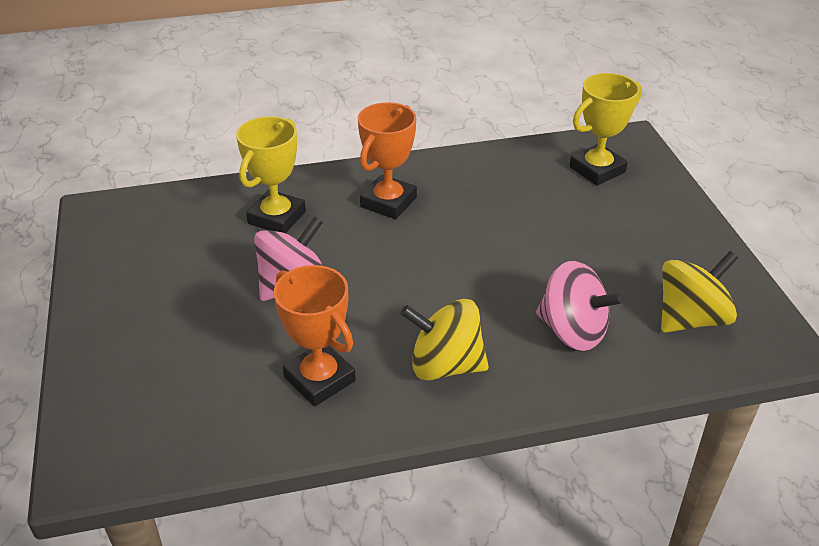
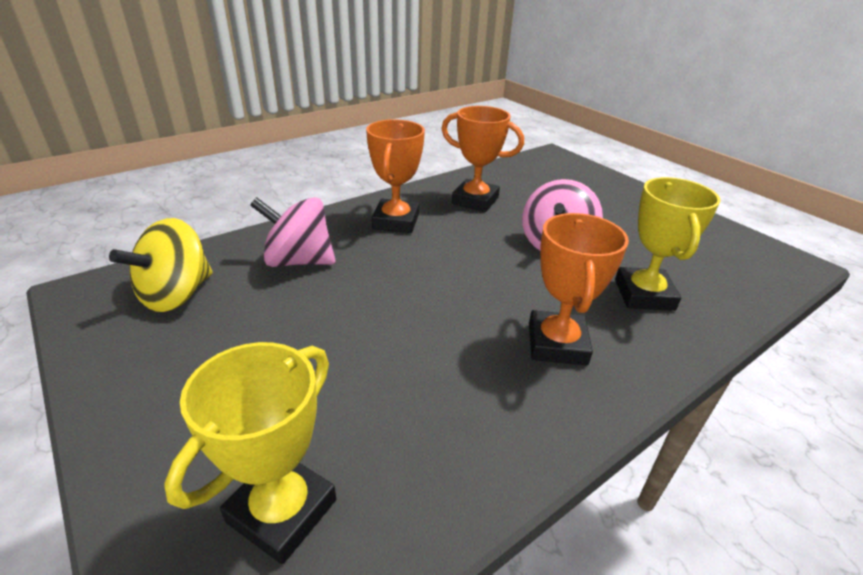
camera: 155 degrees right, 5 degrees down
yellow spinning top [401,299,489,380] -> orange trophy [366,119,425,233]

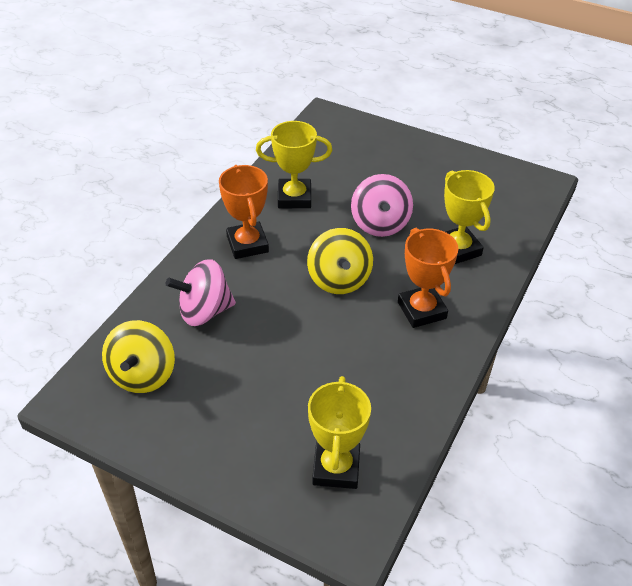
camera: 25 degrees left, 10 degrees up
orange trophy [441,106,524,212] -> yellow trophy [256,121,332,208]
none -> yellow spinning top [307,228,373,294]

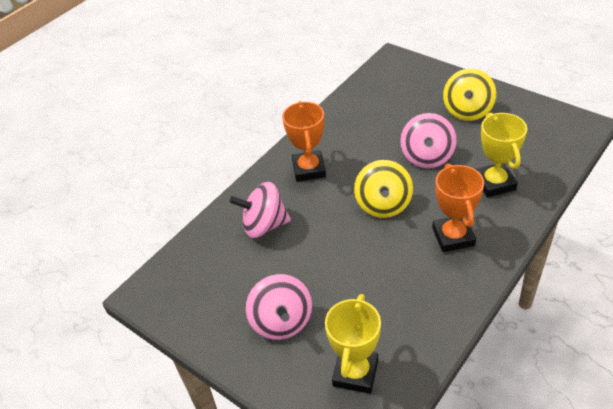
camera: 15 degrees right, 0 degrees up
yellow spinning top [102,320,175,393] -> yellow spinning top moved to [443,68,496,121]
yellow trophy [256,121,332,208] -> none
none -> pink spinning top [246,274,312,340]

